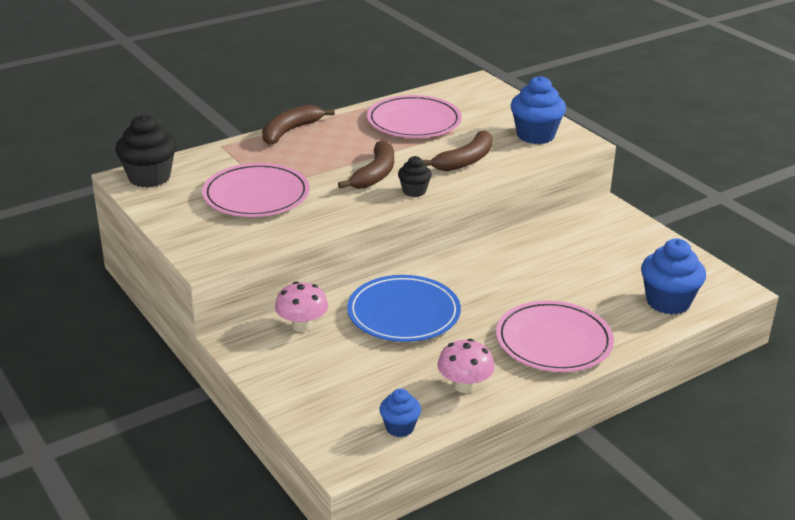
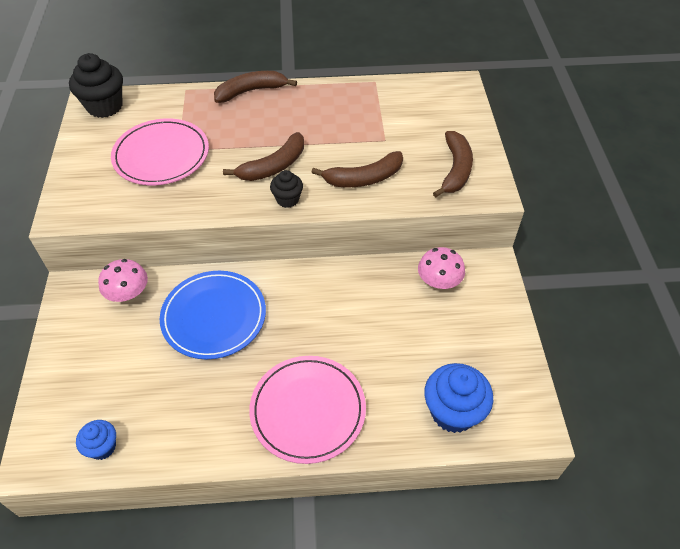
camera: 30 degrees right, 20 degrees up
pink plate [367,95,462,138] -> none
pink mushroom [437,339,495,393] -> pink mushroom moved to [418,247,465,290]
blue cupcake [511,76,566,144] -> brown banana [433,131,473,197]

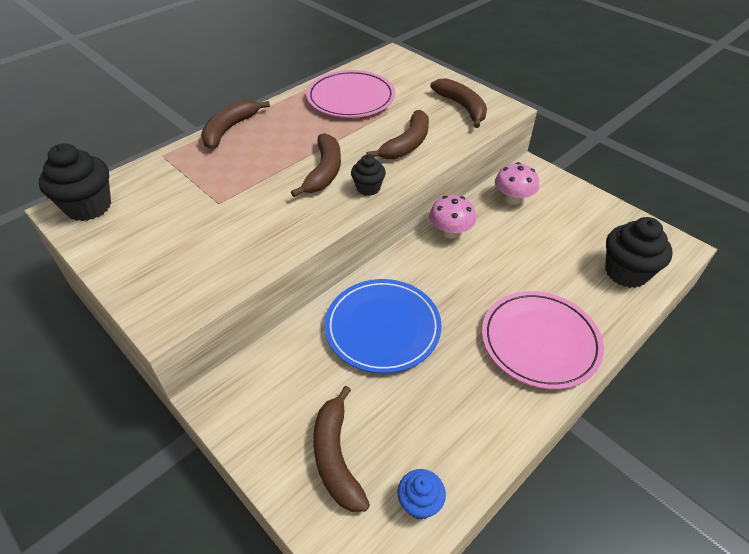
camera: 40 degrees left, 5 degrees down
pink mushroom [98,259,148,302] -> pink mushroom moved to [429,195,476,239]
pink plate [111,118,209,185] -> pink plate moved to [306,70,395,118]
blue cupcake [424,363,493,433] -> black cupcake [605,217,673,288]
none -> brown banana [313,386,370,512]

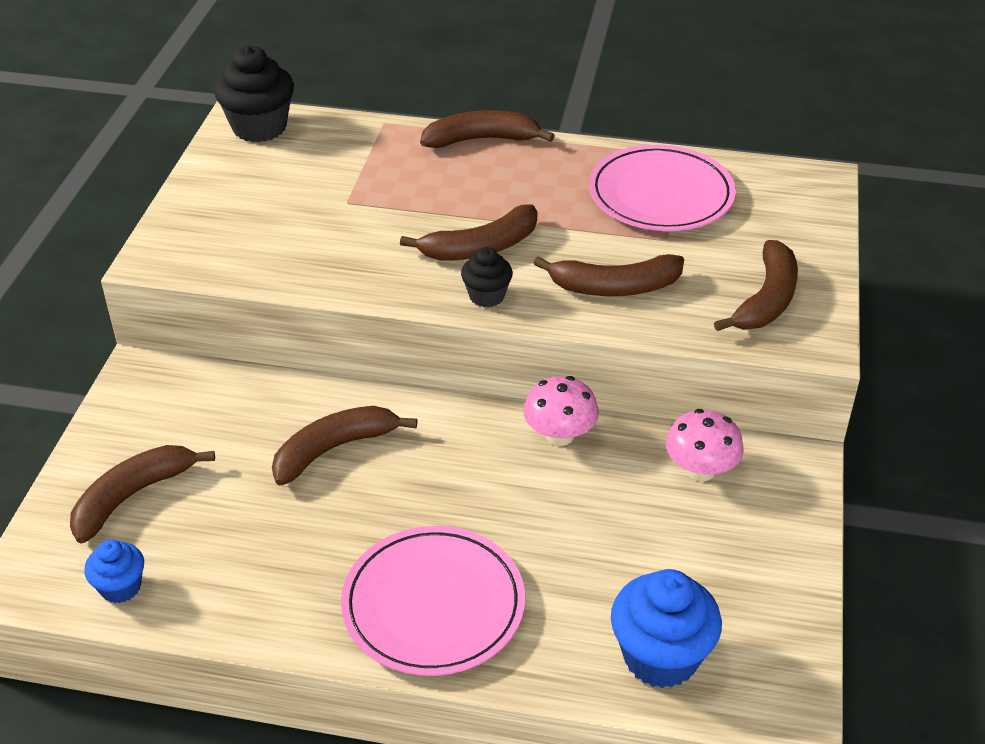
camera: 55 degrees right, 5 degrees down
blue plate [324,279,442,373] -> brown banana [272,406,418,485]
black cupcake [605,217,673,288] -> blue cupcake [611,569,722,688]

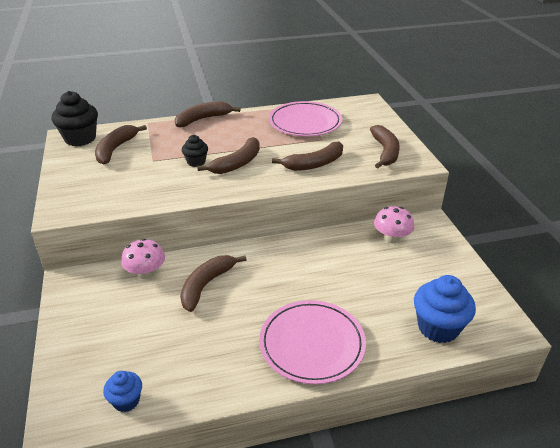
camera: 25 degrees left, 5 degrees down
brown banana [70,445,215,543] -> brown banana moved to [95,125,147,165]
black cupcake [461,247,513,307] -> black cupcake moved to [182,135,208,167]
pink mushroom [523,376,599,446] -> pink mushroom moved to [121,238,165,279]

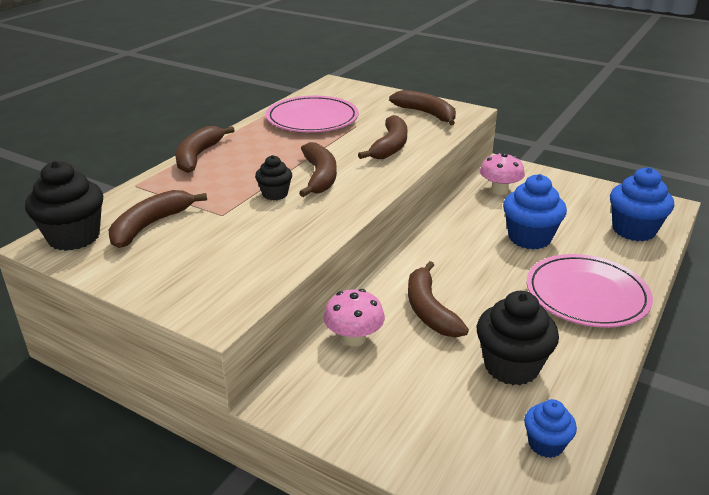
camera: 45 degrees left, 5 degrees down
brown banana [95,125,147,165] -> brown banana turned 60 degrees clockwise [109,190,207,248]
none -> black cupcake [477,291,559,385]
none -> blue cupcake [503,174,567,249]

